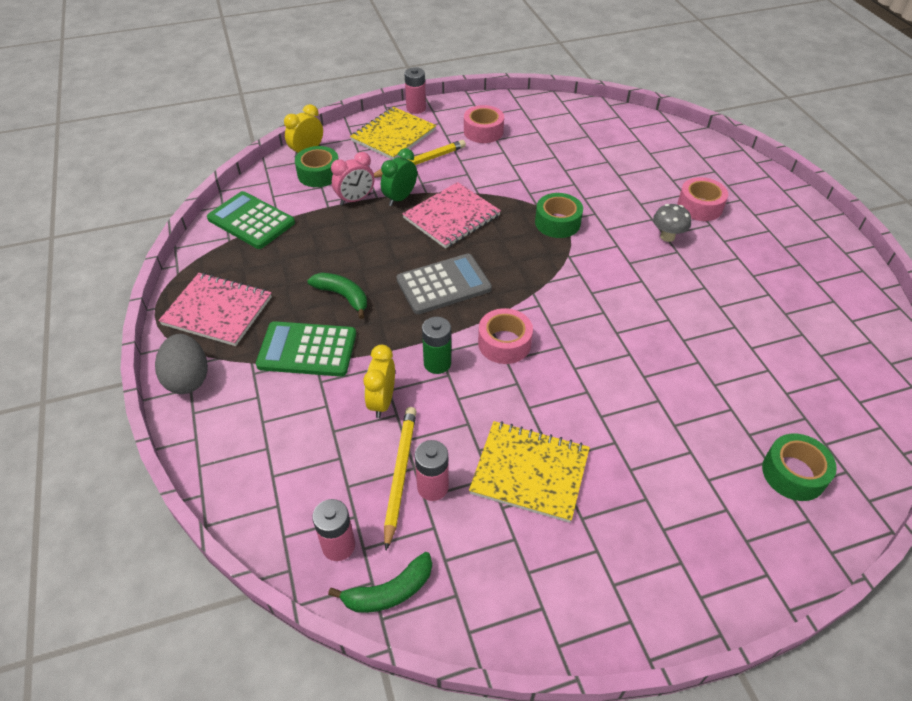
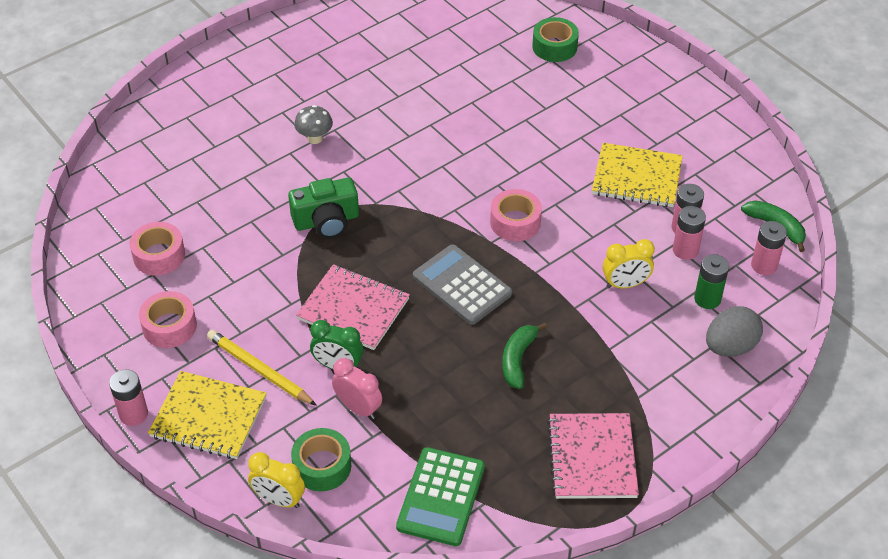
camera: 110 degrees left, 0 degrees up
grey egg [155,334,208,394] -> grey egg moved to [706,306,763,357]
green calculator [256,321,356,377] -> none
yellow pencil [384,407,417,551] -> pink battery [673,206,706,260]
green battery [422,317,451,374] -> green battery moved to [694,254,729,309]
yellow notebook [469,421,590,523] -> yellow notebook turned 75 degrees counterclockwise [592,143,683,207]
green tape [535,193,583,238] -> green camera [288,178,359,238]
pink tape [677,177,728,221] -> pink tape moved to [130,222,185,275]

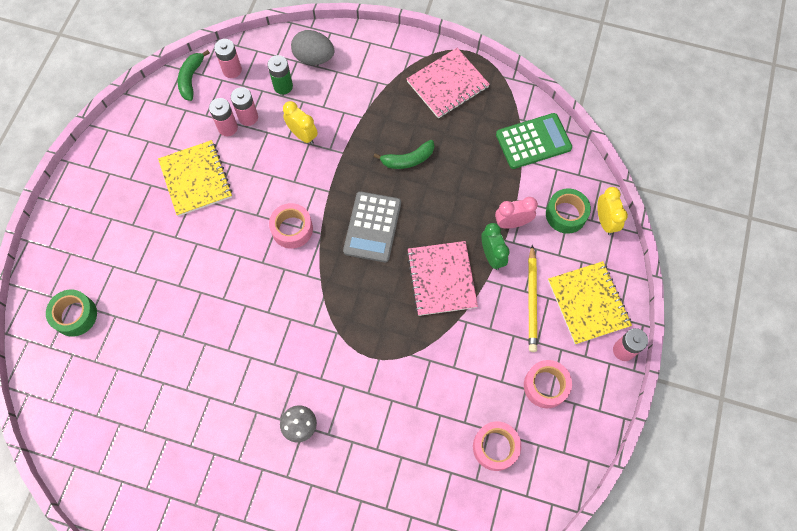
camera: 125 degrees left, 20 degrees up
green camera [288,178,359,238] -> none
pink clock [332,358,382,419] -> pink clock turned 75 degrees clockwise [495,197,538,229]

